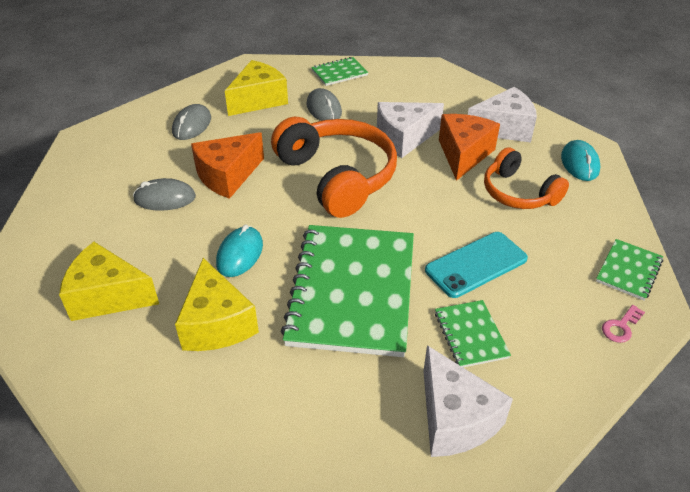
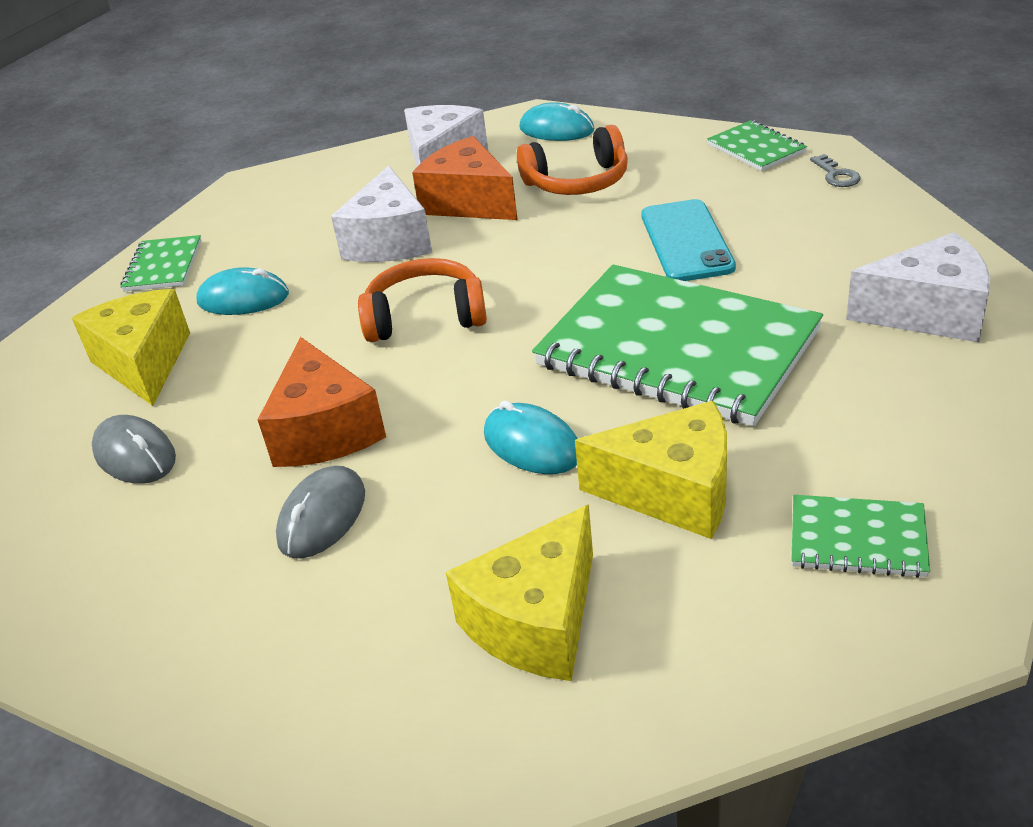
camera: 60 degrees left, 5 degrees down
orange headphones [271,117,397,218] -> orange headphones [358,258,487,342], size x0.61
grey mouse [306,88,342,121] -> turquoise mouse [196,267,289,315]
green notebook [435,300,511,368] -> green notebook moved to [791,495,930,578]
pink key [602,305,645,343] -> grey key [810,154,861,187]

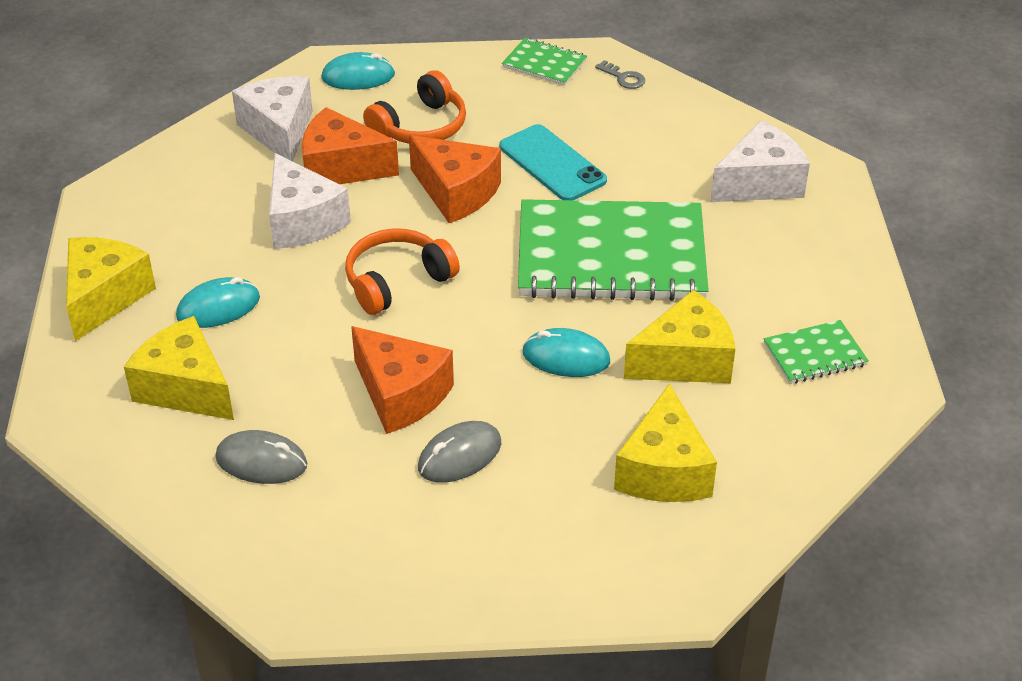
camera: 35 degrees left, 5 degrees up
green notebook [120,235,202,291] -> yellow cheese [66,237,156,341]
grey mouse [276,466,365,559] -> grey mouse turned 60 degrees clockwise [418,421,501,483]
none -> orange cheese [409,135,501,223]

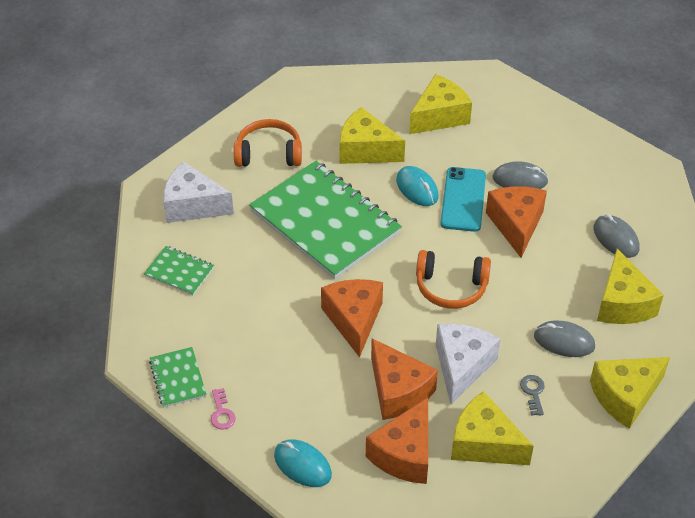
camera: 135 degrees left, 5 degrees up
turquoise mouse [176,277,260,328] -> grey mouse [534,320,595,357]
white cheese [232,76,313,161] -> orange cheese [366,398,428,484]
orange headphones [363,70,466,144] -> orange headphones moved to [234,119,302,167]
turquoise phone [499,124,607,200] -> turquoise phone moved to [440,167,486,232]
grey key [595,60,645,89] -> grey key moved to [520,375,545,416]
green notebook [764,320,869,384] -> green notebook moved to [144,246,214,295]
none -> pink key [211,388,236,430]
none -> yellow cheese [451,391,534,465]

